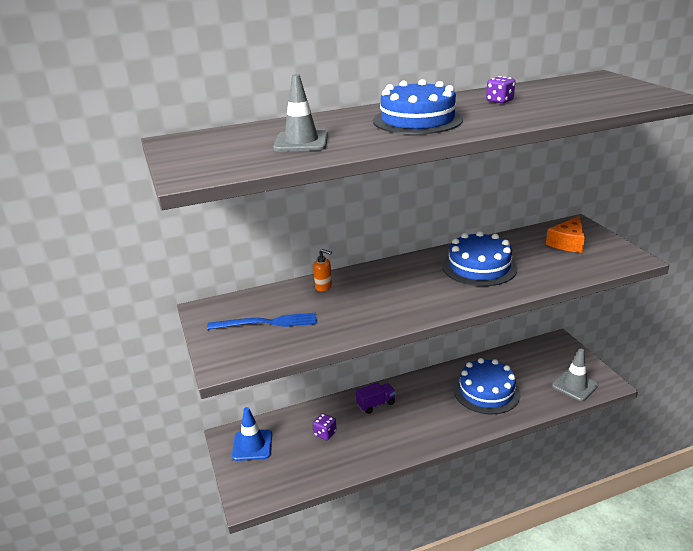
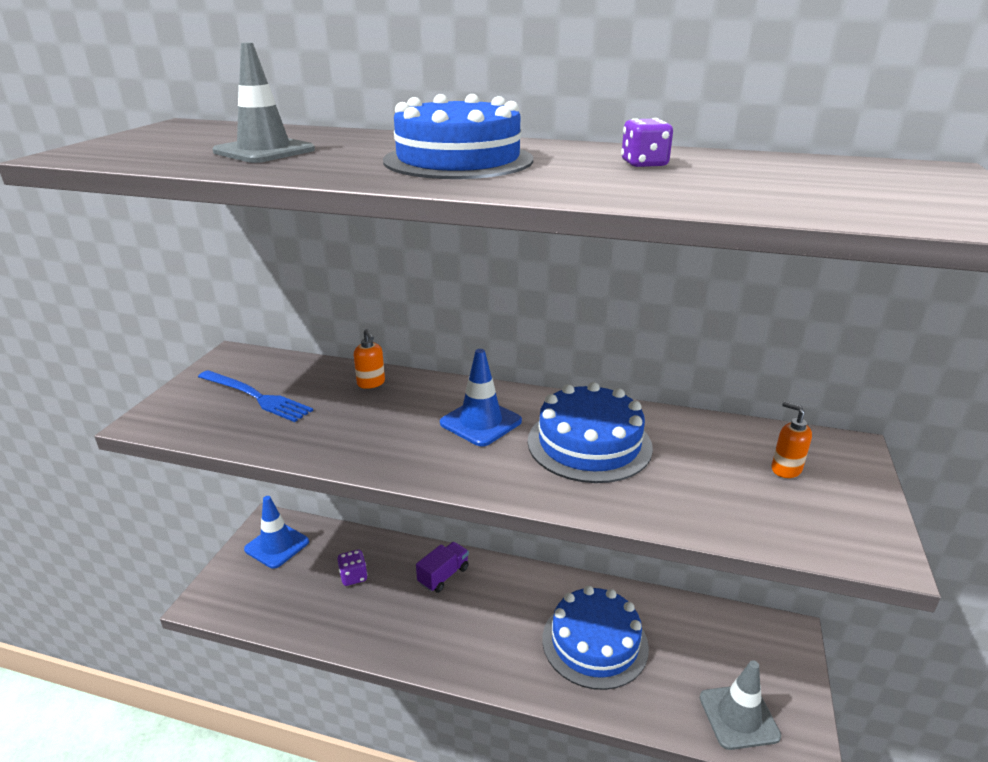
camera: 35 degrees right, 0 degrees up
purple truck [356,382,396,414] -> purple truck turned 60 degrees counterclockwise [416,542,469,593]
orange cheese [546,216,585,253] -> orange soap dispenser [771,401,812,478]
none -> blue traffic cone [440,349,522,447]

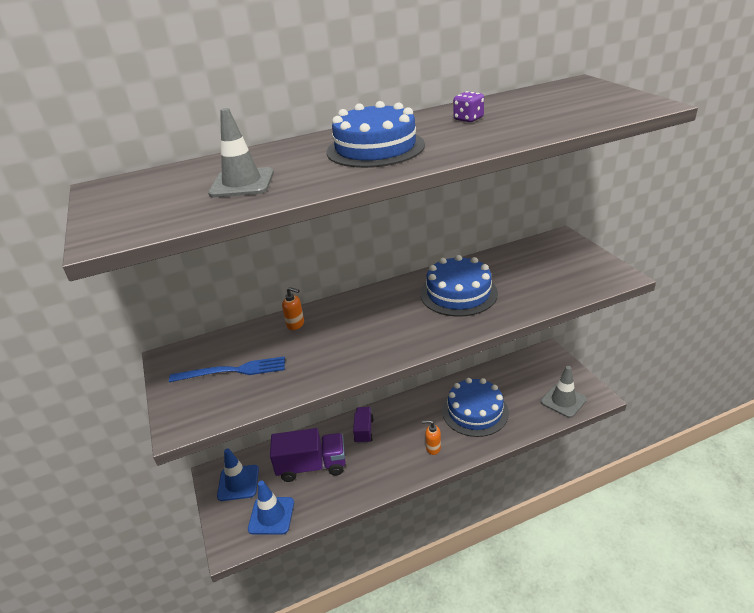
camera: 35 degrees left, 5 degrees up
purple dice [337,550,368,586] -> purple truck [270,428,346,482]
blue traffic cone [440,349,522,447] -> blue traffic cone moved to [248,481,294,535]
orange soap dispenser [771,401,812,478] -> orange soap dispenser moved to [422,420,441,455]

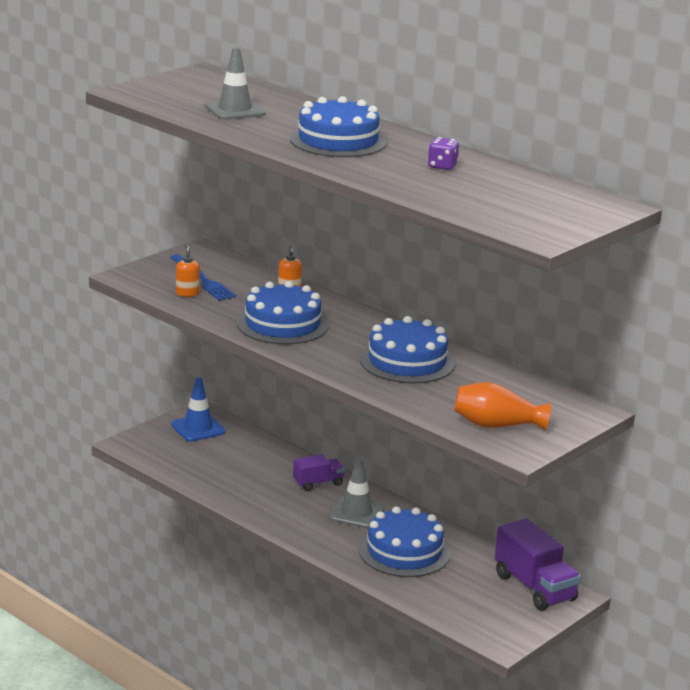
camera: 60 degrees right, 10 degrees down
blue traffic cone [248,481,294,535] -> none
purple truck [270,428,346,482] -> purple truck moved to [495,518,581,611]
orange soap dispenser [422,420,441,455] -> orange soap dispenser moved to [176,244,200,297]
grey traffic cone [541,366,587,418] -> grey traffic cone moved to [328,459,385,528]
none -> blue cake [237,281,329,345]
none -> orange vase [454,382,551,431]

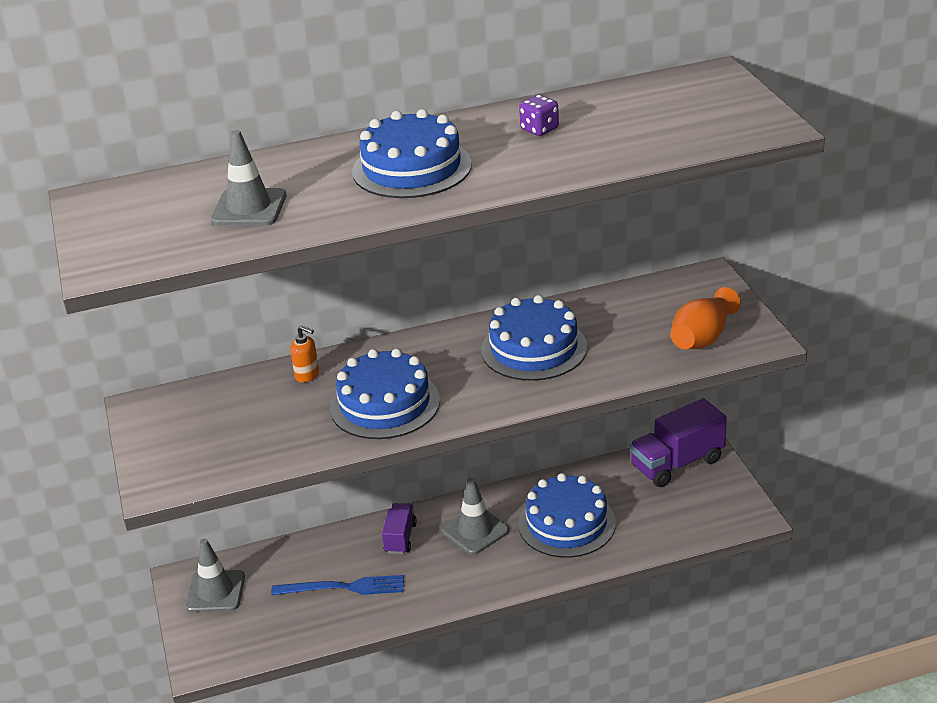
camera: 55 degrees left, 10 degrees up
blue fork [170,254,236,301] -> blue fork moved to [271,575,404,595]
blue traffic cone [171,377,226,442] -> grey traffic cone [185,539,245,612]
orange soap dispenser [176,244,200,297] -> none
purple truck [495,518,581,611] -> purple truck turned 150 degrees clockwise [630,398,727,487]

